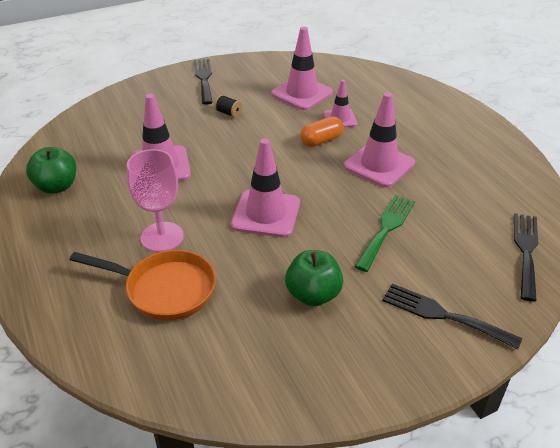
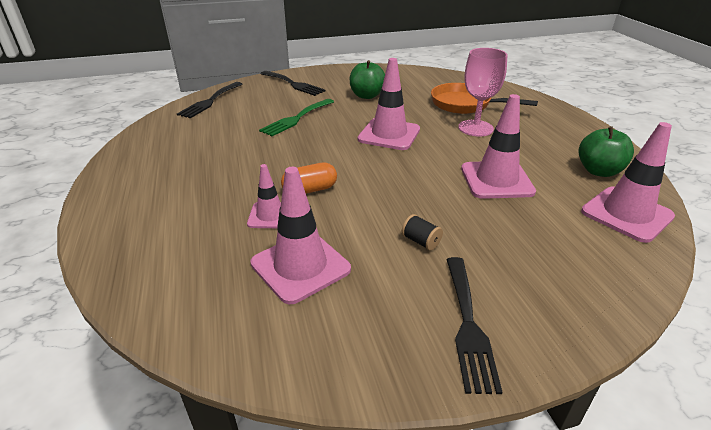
camera: 170 degrees left, 5 degrees down
pink traffic cone [344,92,415,187] -> pink traffic cone moved to [581,122,675,243]

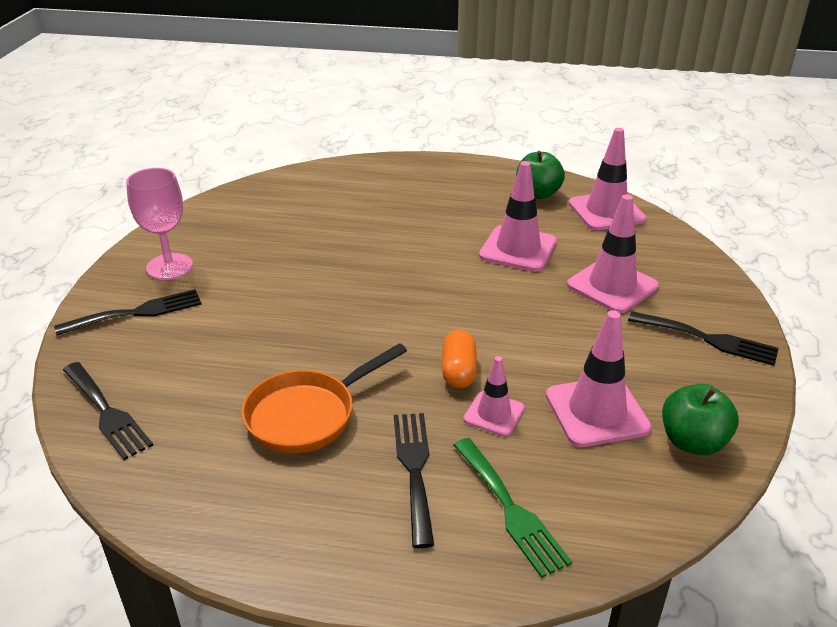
camera: 65 degrees left, 0 degrees up
green fork [259,99,334,136] -> green fork moved to [454,438,572,578]
green apple [349,60,385,99] -> green apple moved to [662,384,739,455]
pink traffic cone [358,58,420,150] -> pink traffic cone moved to [567,194,659,313]
black spool [402,214,443,251] -> none
orange pan [431,83,538,114] -> orange pan moved to [241,343,407,454]
pink goblet [458,48,508,136] -> pink goblet moved to [126,168,193,280]
none -> black fork [394,413,434,548]

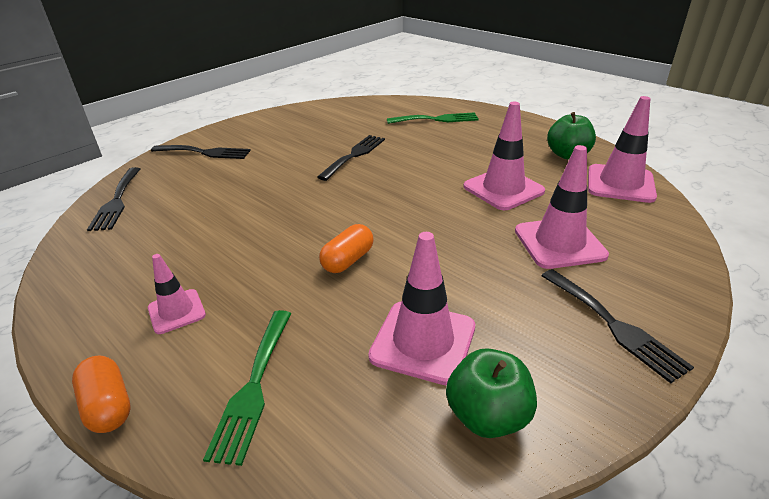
camera: 35 degrees right, 0 degrees up
pink goblet [126,168,193,280] -> none
orange pan [241,343,407,454] -> none
black fork [394,413,434,548] -> black fork moved to [317,135,385,181]
pink traffic cone [463,356,525,436] -> pink traffic cone moved to [148,254,206,334]
none -> orange capsule [72,355,131,433]
none -> green fork [387,112,479,124]

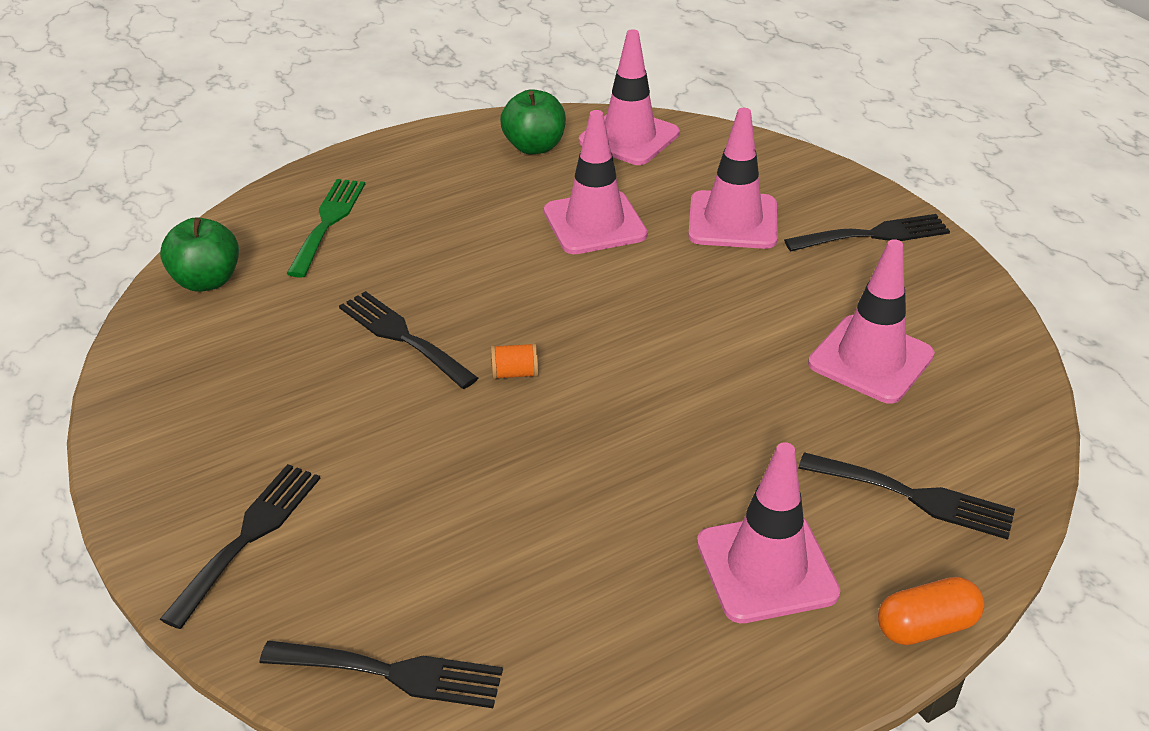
camera: 75 degrees left, 5 degrees up
pink traffic cone [148,254,206,334] -> pink traffic cone [697,442,840,623], size x1.70
green fork [203,310,292,466] -> black fork [798,452,1015,540]
orange capsule [319,224,374,273] -> none
green apple [446,348,537,438] -> green apple moved to [160,217,239,292]
none -> orange spool [491,343,538,380]

